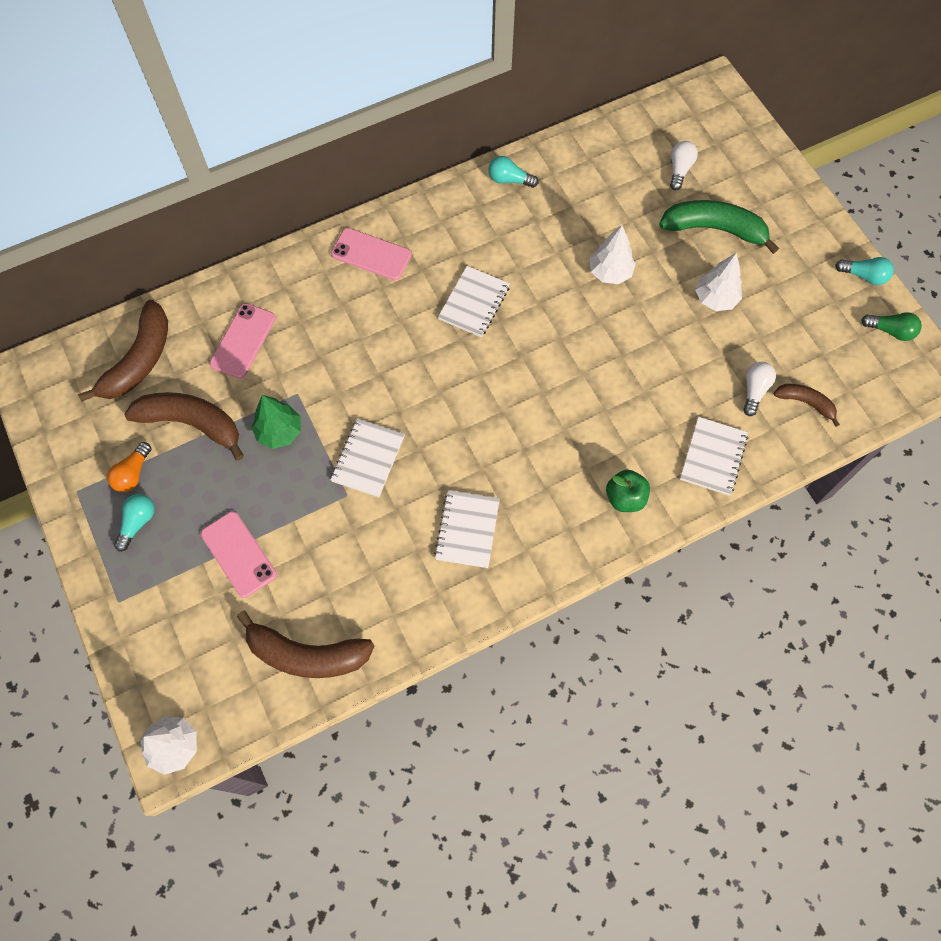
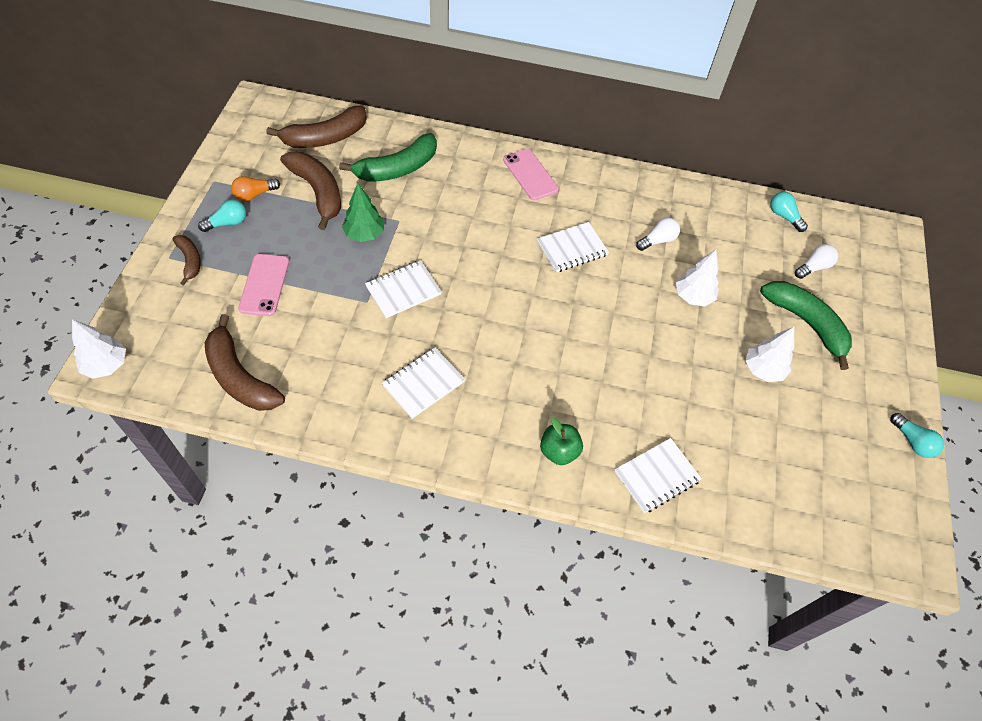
camera: 35 degrees right, 10 degrees down
pink phone [210,303,276,379] -> green banana [339,133,437,182]
turquoise light bulb [488,156,539,188] -> turquoise light bulb moved to [770,192,808,232]
white light bulb [743,362,776,416] -> white light bulb moved to [636,217,680,251]
brown banana [773,384,840,427] -> brown banana moved to [173,235,201,286]
green light bulb [861,312,922,341] -> none

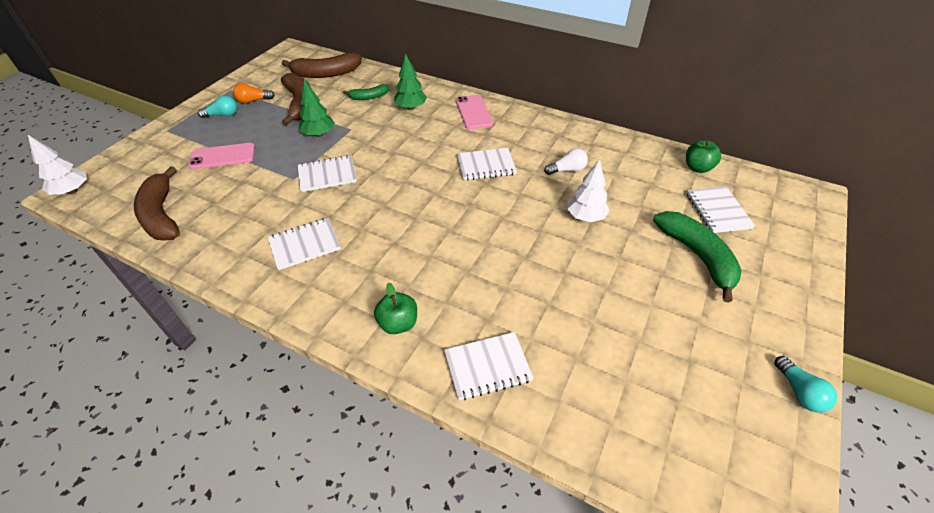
camera: 20 degrees right, 10 degrees down
brown banana [173,235,201,286] -> none
pink phone [238,254,289,316] -> pink phone turned 60 degrees clockwise [188,143,255,169]
green banana [339,133,437,182] -> green banana [343,84,389,100], size x0.55
white tree [745,327,794,382] -> none
turquoise light bulb [770,192,808,232] -> green apple [686,140,721,173]
white light bulb [795,244,838,279] -> white notebook [686,186,755,233]
none -> green tree [394,53,427,110]

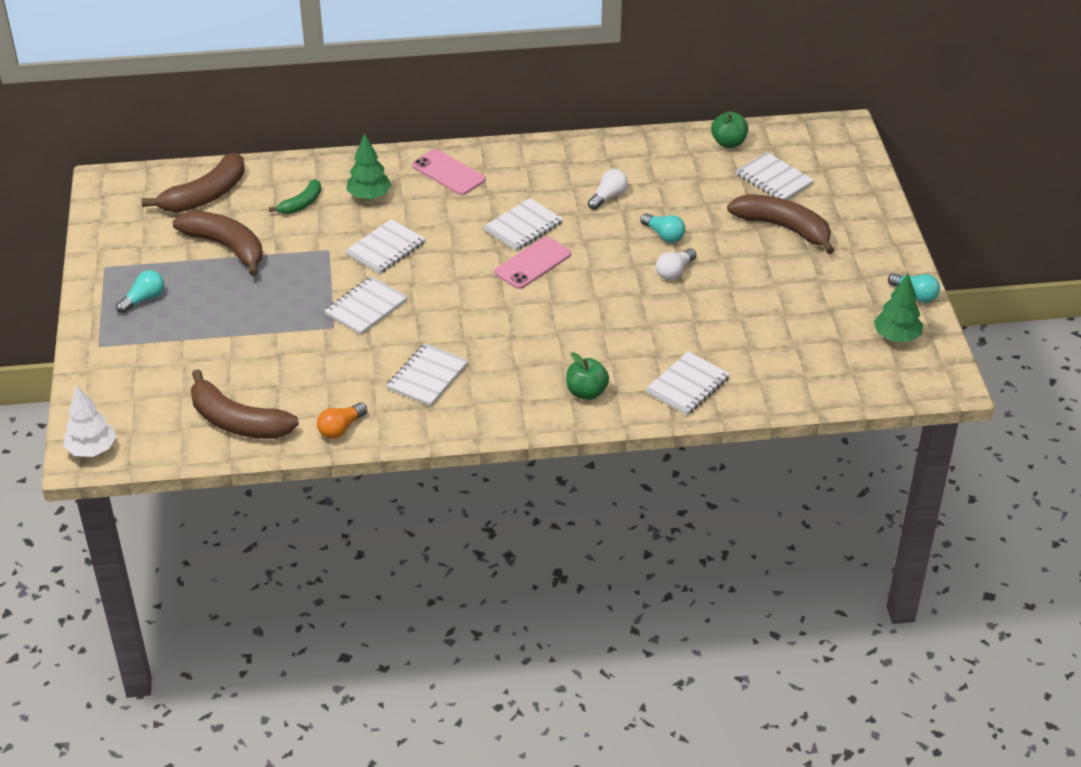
camera: 35 degrees left, 5 degrees down
pink phone [188,143,255,169] -> pink phone moved to [494,237,571,289]
orange light bulb [233,83,275,103] -> orange light bulb moved to [317,403,367,439]
green tree [299,79,335,137] -> green tree moved to [874,273,923,342]
white tree [567,159,610,222] -> turquoise light bulb [640,213,685,243]
green banana [653,211,742,303] -> brown banana [727,194,835,254]
none -> white notebook [345,219,426,274]
none -> white light bulb [656,248,696,280]

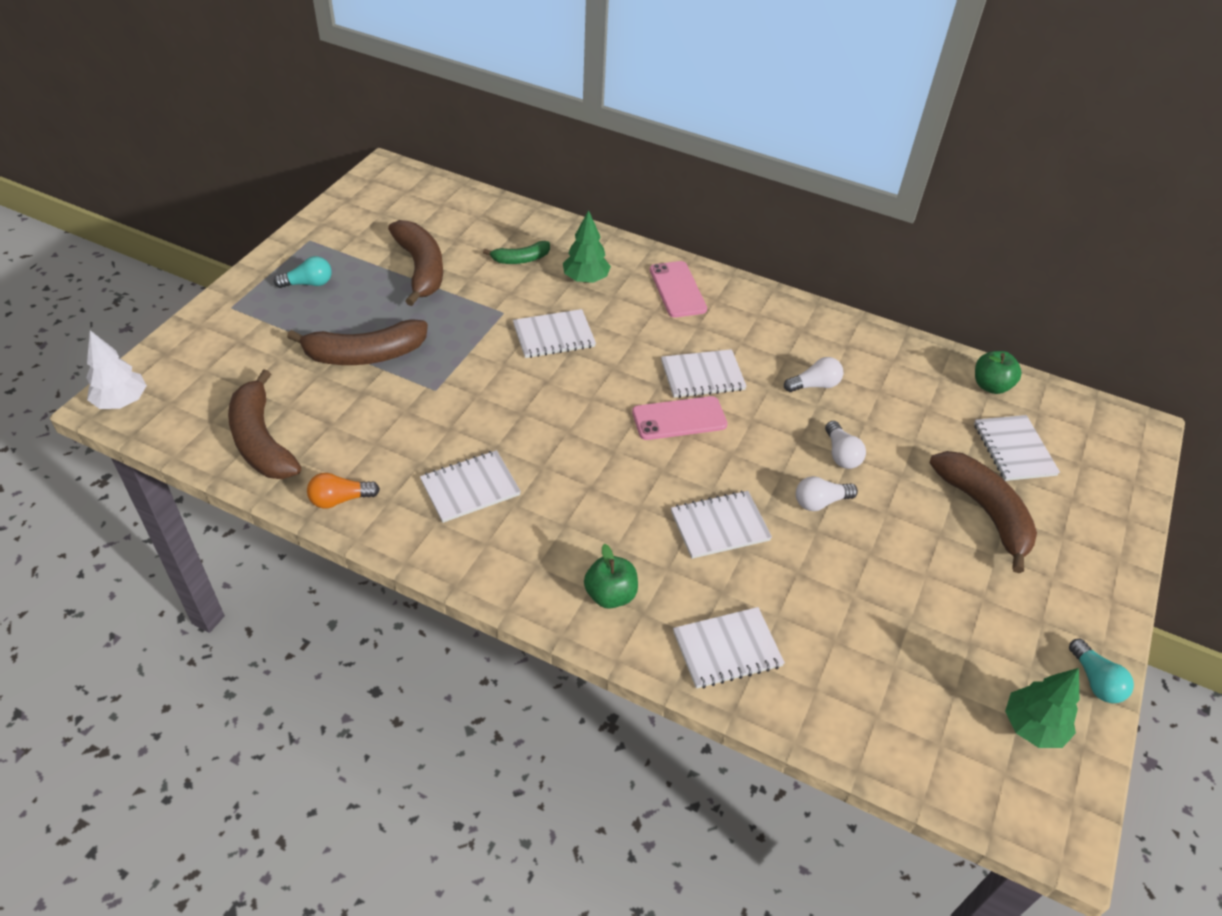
camera: 30 degrees right, 5 degrees up
brown banana [142,153,245,213] -> brown banana moved to [287,319,428,365]
white notebook [324,276,408,335] -> white notebook moved to [671,490,772,559]
turquoise light bulb [640,213,685,243] -> white light bulb [825,421,866,469]

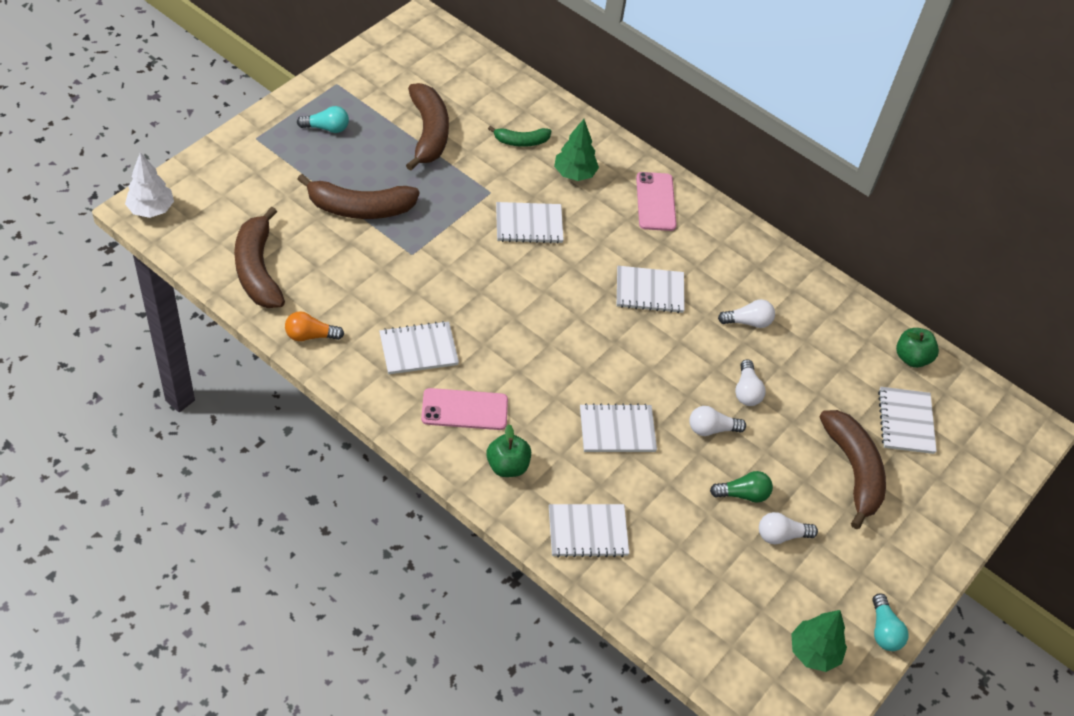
camera: 10 degrees right, 5 degrees up
pink phone [632,396,727,440] -> pink phone moved to [421,388,508,430]
none -> green light bulb [710,471,773,503]
none -> white light bulb [759,512,818,544]

